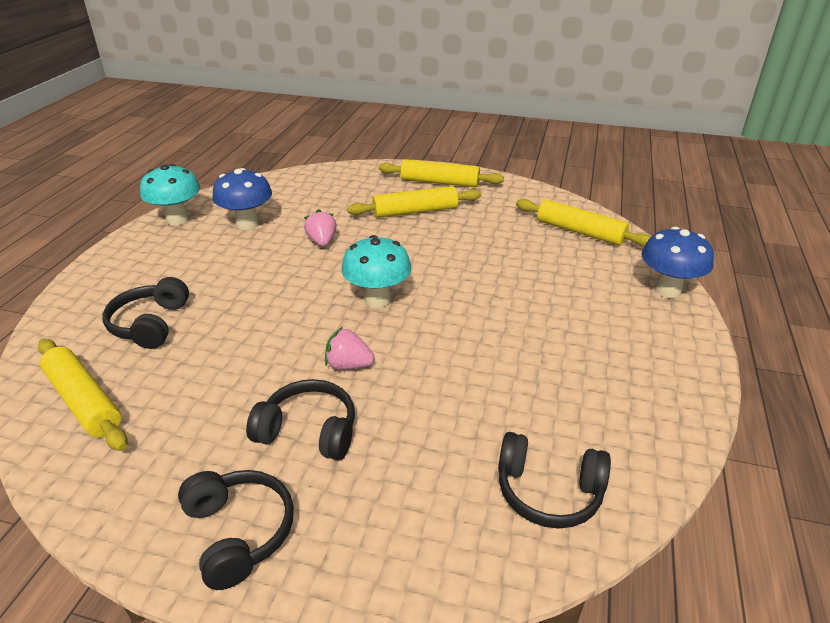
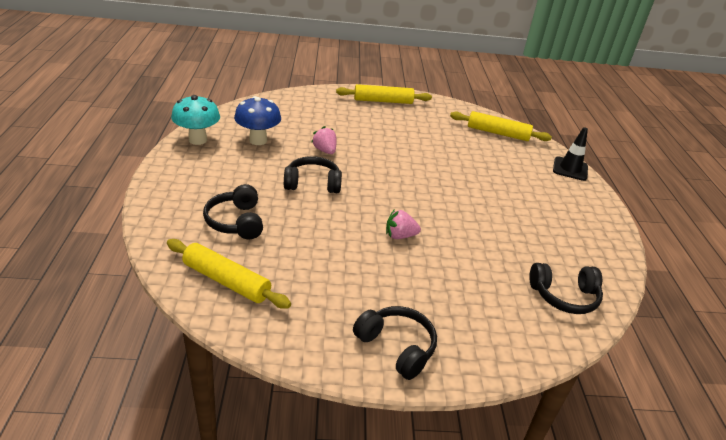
camera: 20 degrees left, 0 degrees up
black headphones [246,379,355,460] -> black headphones moved to [284,156,342,193]
turquoise mushroom [341,235,411,308] -> none
yellow rolling pin [347,186,481,218] -> none
blue mushroom [641,227,714,298] -> black traffic cone [553,127,588,181]

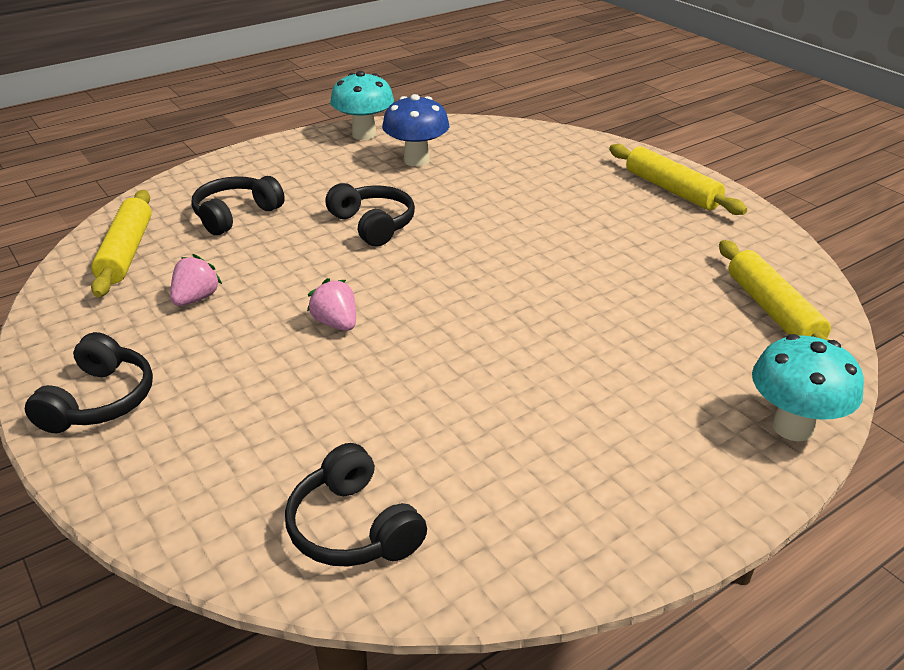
camera: 60 degrees right, 0 degrees up
pink strawberry [311,126,337,154] -> pink strawberry moved to [170,254,222,306]
black traffic cone [553,127,588,181] -> turquoise mushroom [752,334,864,441]

